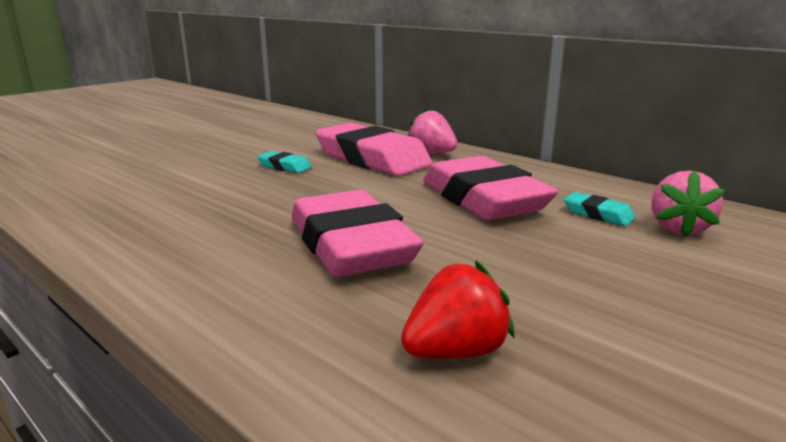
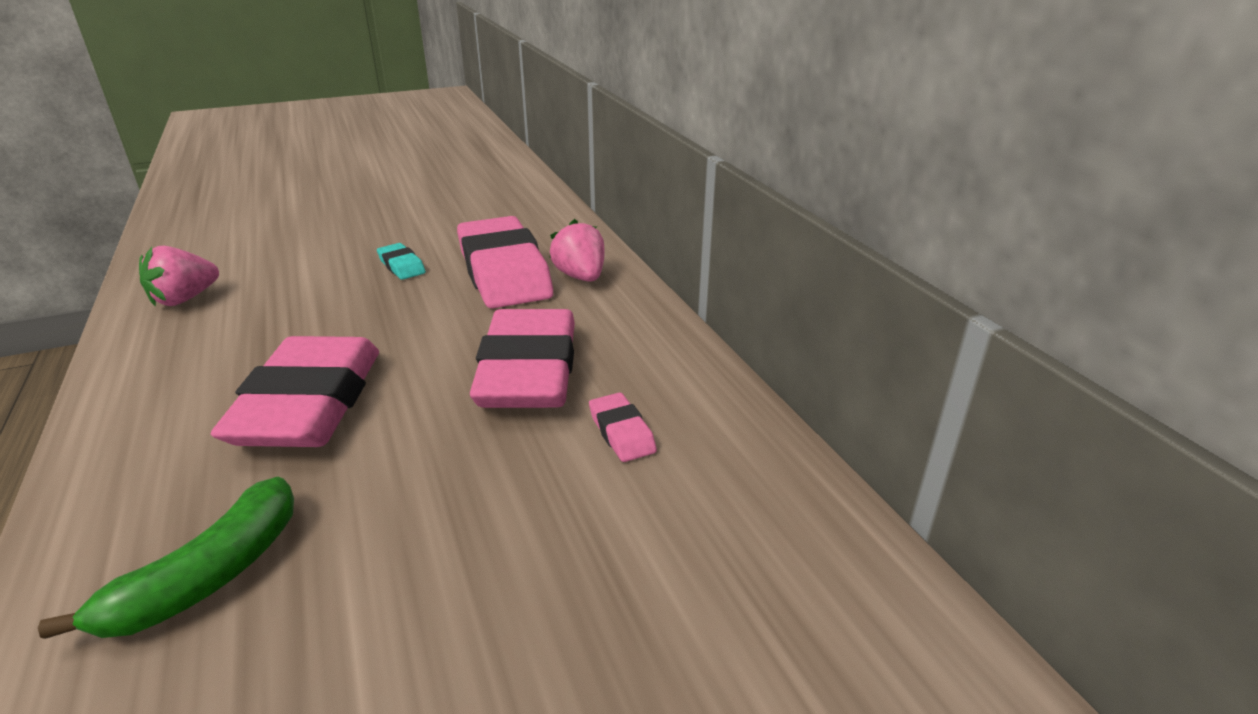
camera: 25 degrees right, 10 degrees up
red strawberry [401,261,515,359] -> green banana [38,477,294,639]
turquoise eraser [564,192,636,226] -> pink eraser [589,393,657,462]
pink strawberry [652,170,725,237] -> pink strawberry moved to [139,246,219,307]

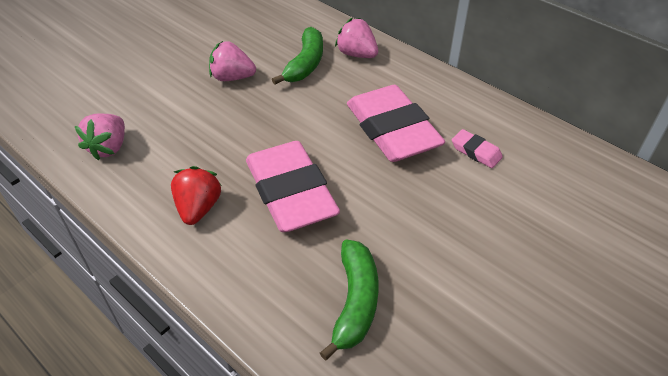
camera: 25 degrees left, 15 degrees up
turquoise eraser [377,243,426,280] -> pink strawberry [209,41,256,81]
pink eraser [457,216,553,308] -> green banana [272,27,323,85]
none -> red strawberry [171,166,222,225]

